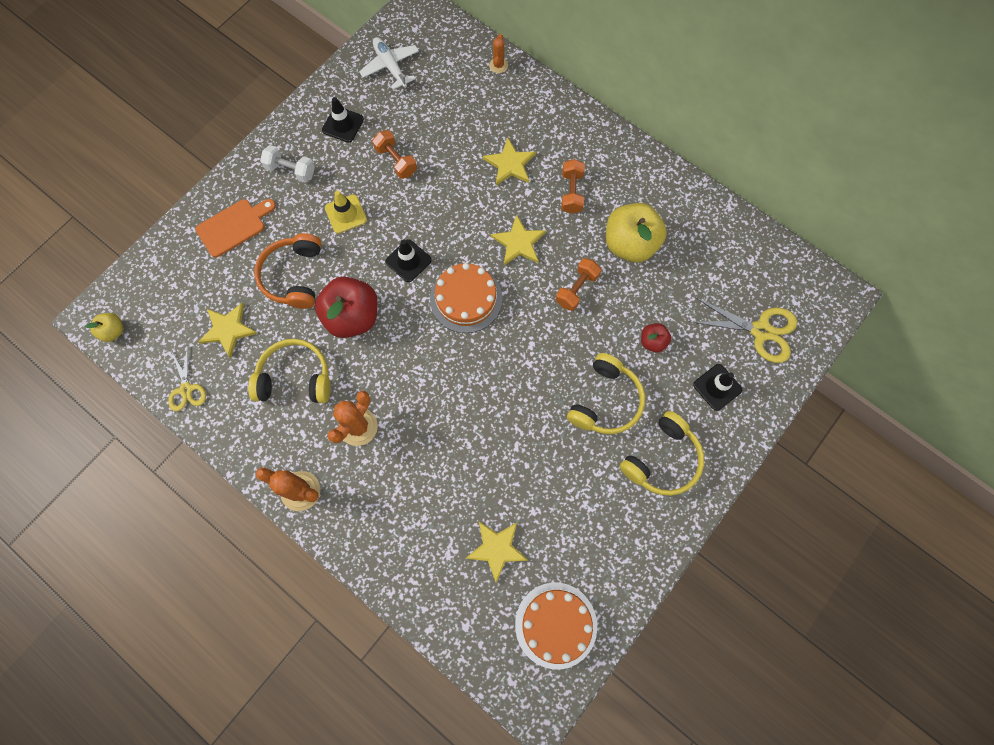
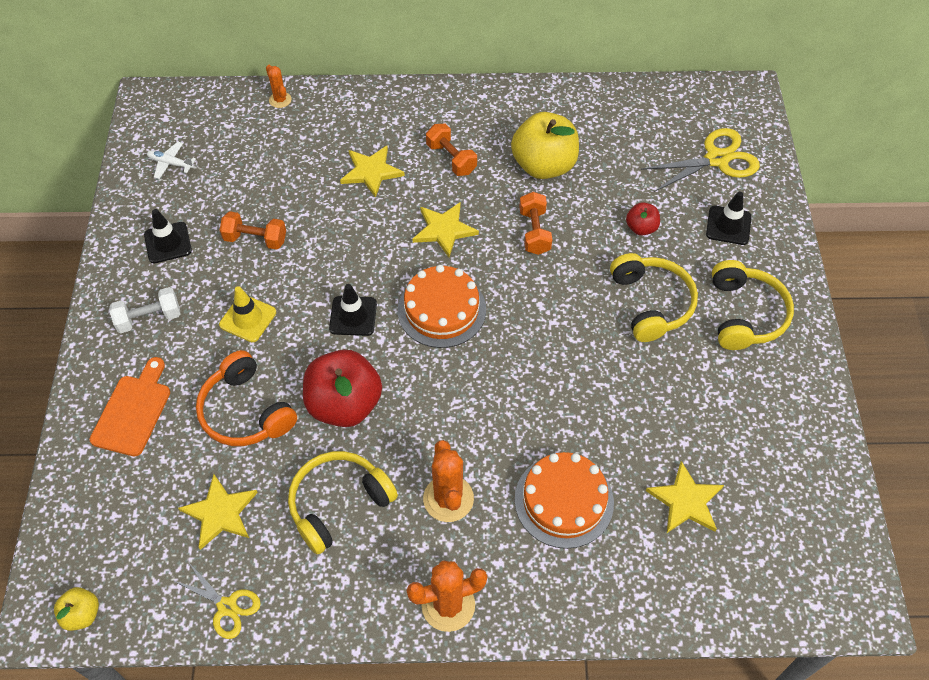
camera: 40 degrees left, 15 degrees down
white plane [359,37,419,90] -> white plane [147,142,196,179], size x0.64
orange cake [515,583,597,669] -> orange cake moved to [515,452,614,549]

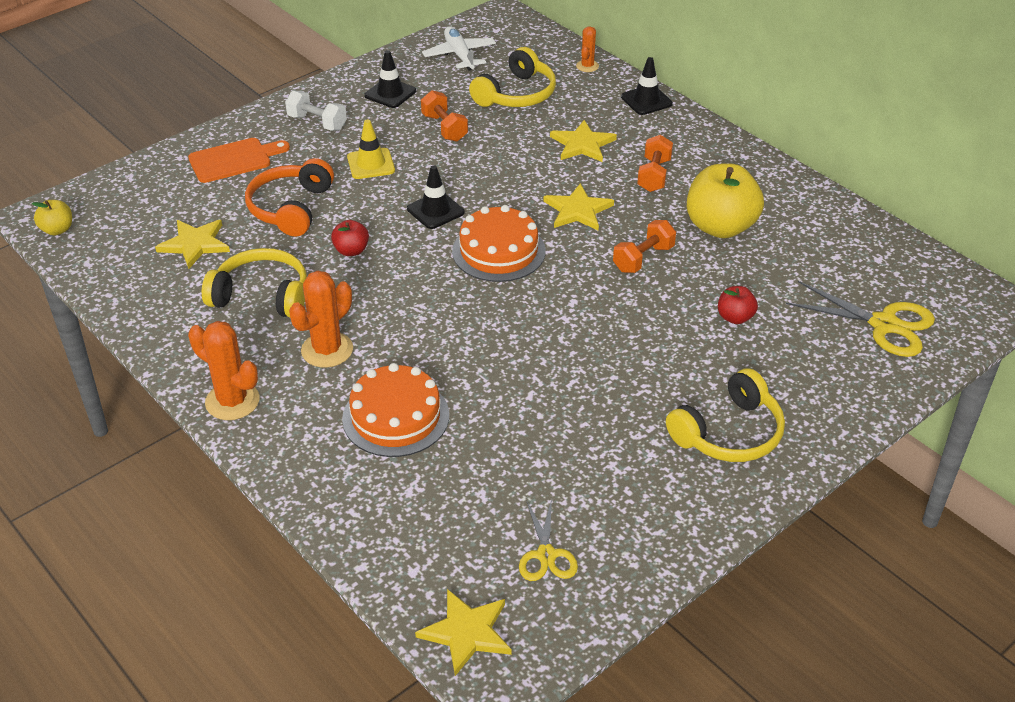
camera: 50 degrees right, 15 degrees down
white plane [147,142,196,179] -> white plane [422,26,496,71], size x1.57
yellow scissors [172,563,261,639] -> yellow scissors moved to [519,499,578,581]
red apple [303,350,382,427] -> red apple [331,220,369,256], size x0.48
yellow headphones [610,253,698,342] -> yellow headphones moved to [469,47,556,107]
yellow star [646,461,724,533] -> yellow star moved to [415,589,512,676]
black traffic cone [706,191,752,245] -> black traffic cone moved to [621,57,673,115]

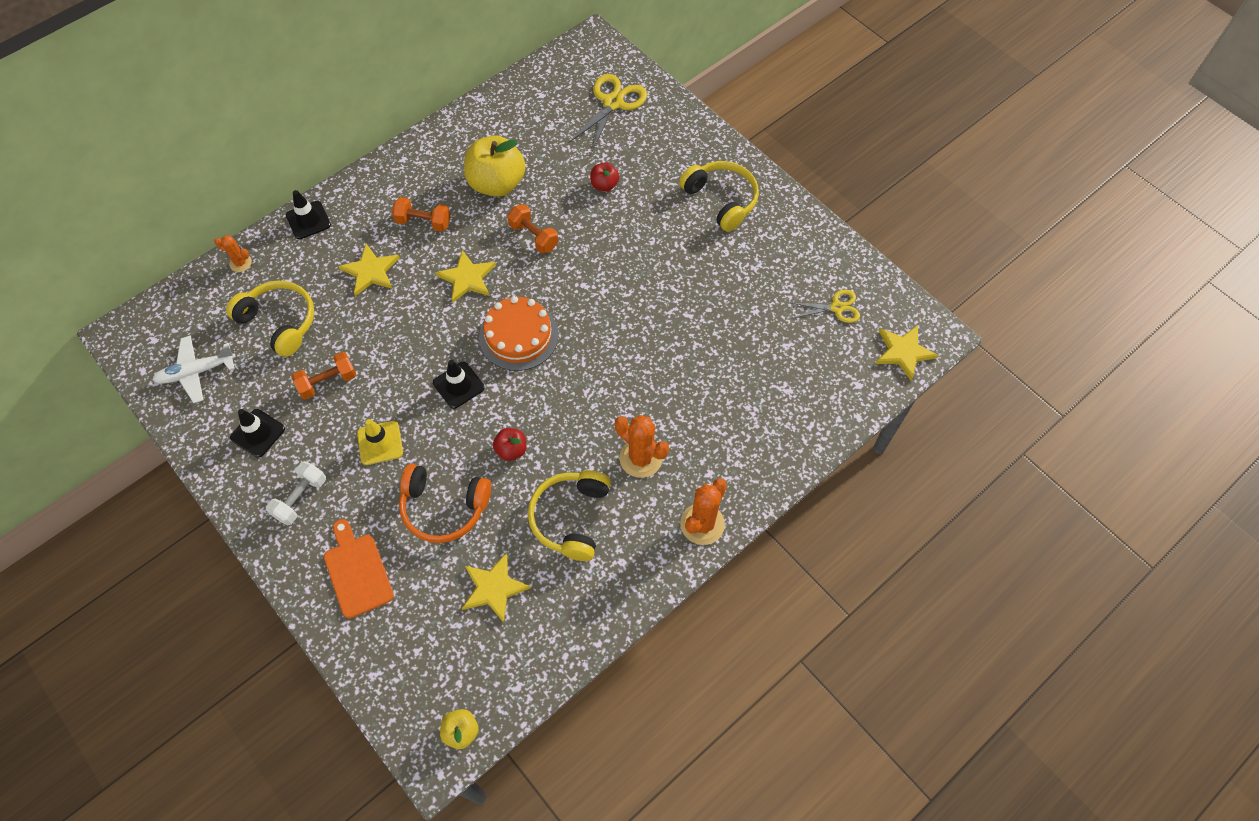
camera: 90 degrees left, 20 degrees up
orange cake [342,363,449,457] -> none

